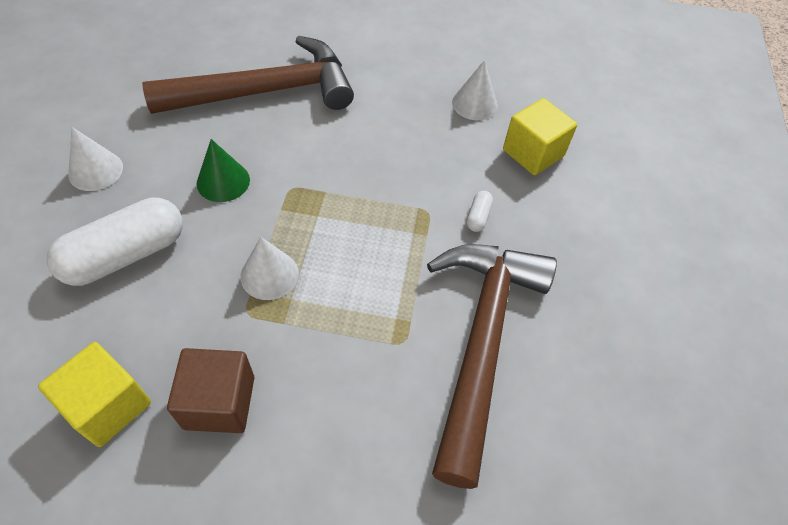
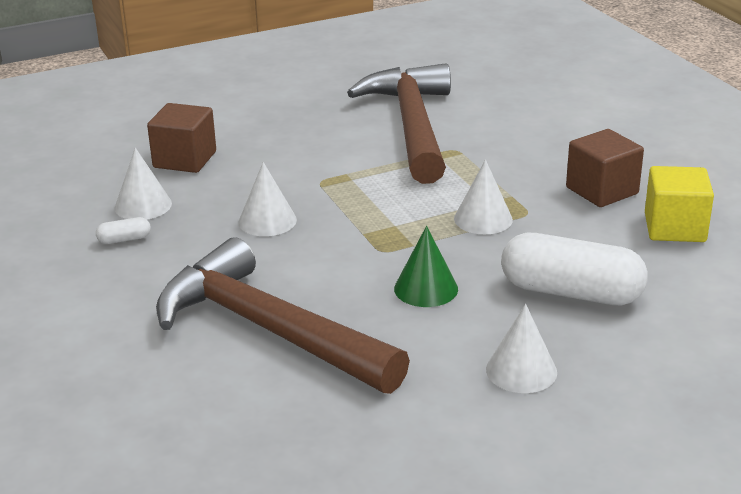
camera: 120 degrees left, 25 degrees down
brown hammer [427,244,557,489] -> brown hammer turned 105 degrees clockwise [347,63,451,184]
white capsule [467,191,493,232] -> white capsule moved to [96,217,151,244]
yellow cube [503,98,577,175] -> brown cube [147,103,216,173]
none -> white cone [238,162,297,236]

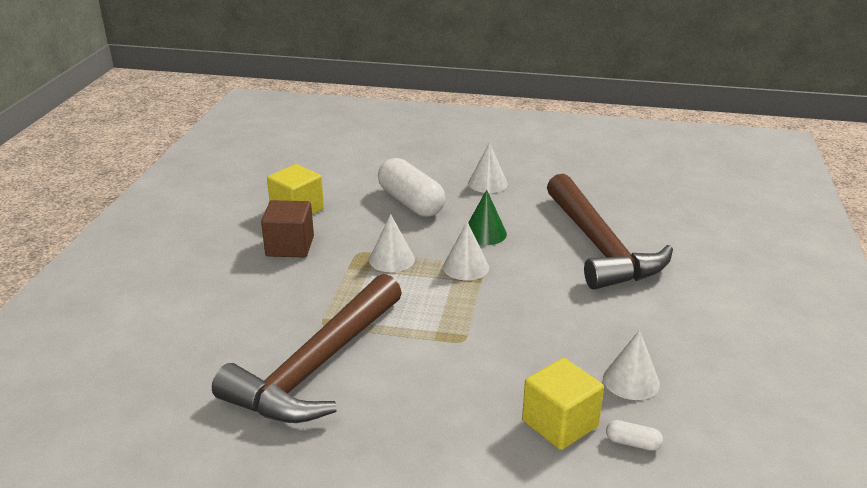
camera: 145 degrees left, 0 degrees up
white capsule [96,217,151,244] -> white capsule moved to [606,420,663,451]
brown cube [147,103,216,173] -> yellow cube [522,358,604,450]
white cone [238,162,297,236] -> white cone moved to [443,221,489,280]

